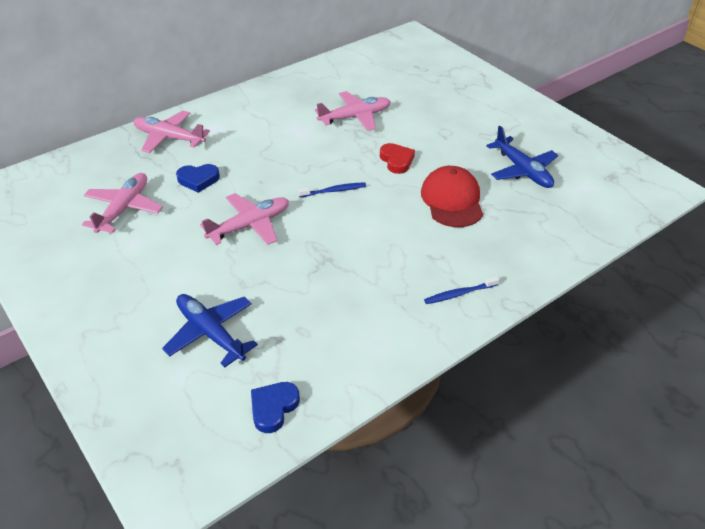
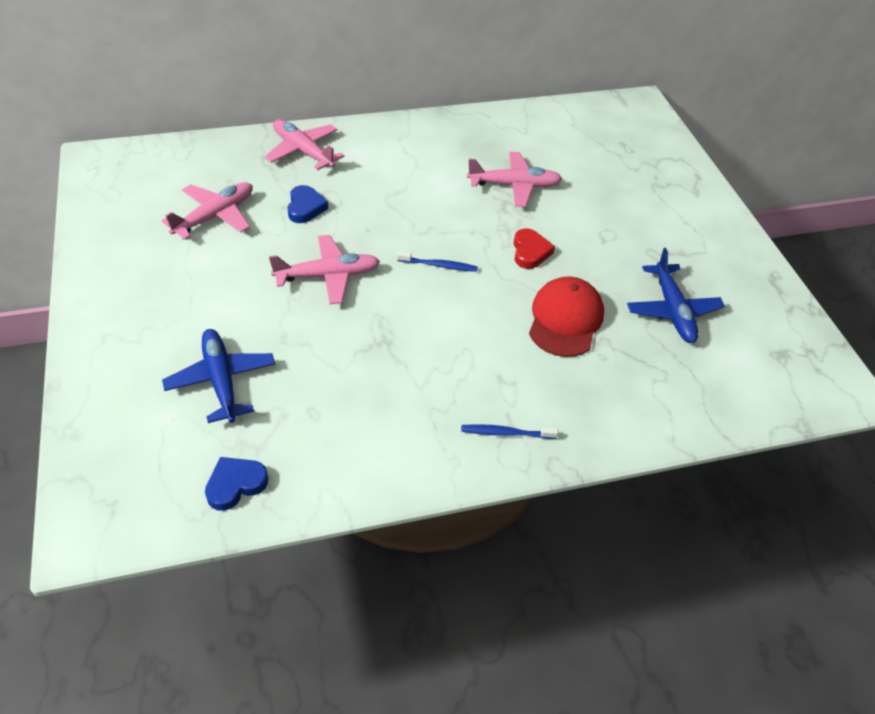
camera: 20 degrees right, 5 degrees up
blue heart [176,164,220,193] -> blue heart turned 105 degrees counterclockwise [287,185,328,223]

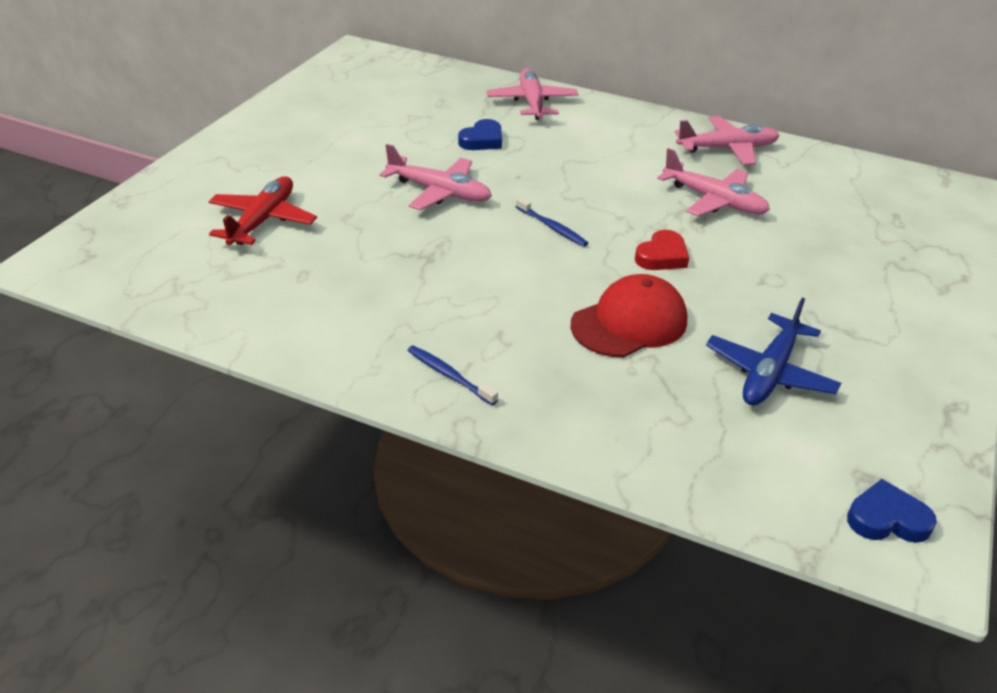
camera: 40 degrees right, 10 degrees down
pink plane [162,182,253,240] -> pink plane moved to [675,116,780,165]
blue plane [162,329,275,423] -> red plane [208,176,317,245]
blue heart [205,457,268,511] -> blue heart moved to [847,479,937,543]

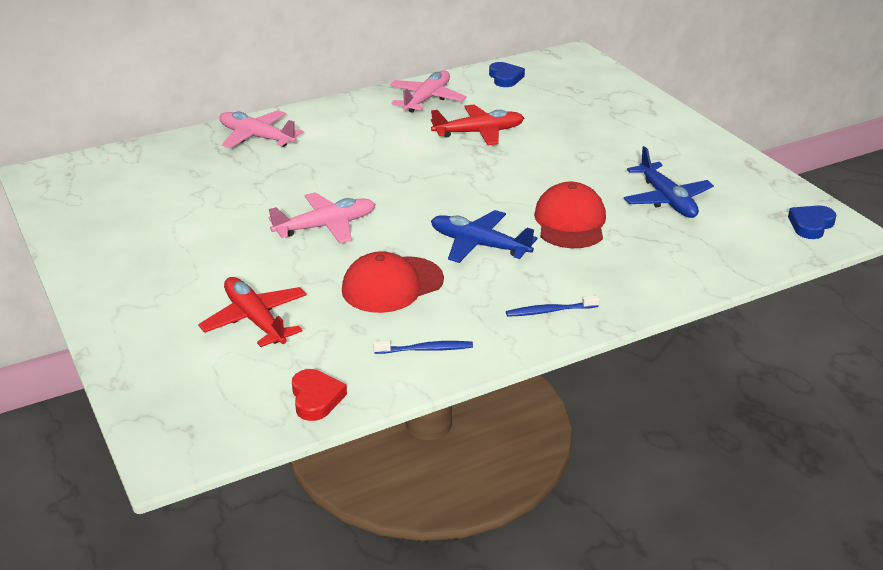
camera: 50 degrees left, 5 degrees down
blue heart [458,119,502,150] -> blue heart moved to [489,62,525,87]
blue toothbrush [515,197,588,247] -> blue toothbrush moved to [373,341,473,354]
red heart [635,230,689,270] -> red heart moved to [292,369,347,421]
pink plane [657,148,770,217] -> red plane [431,104,524,145]
none -> red cap [342,251,444,313]
none -> blue plane [431,210,537,263]

